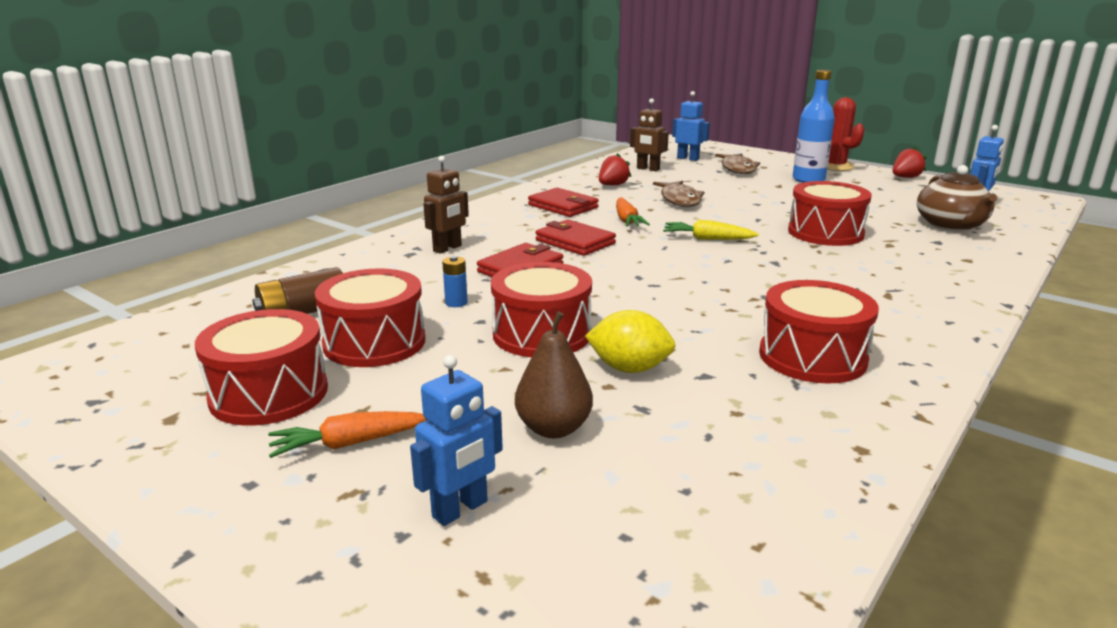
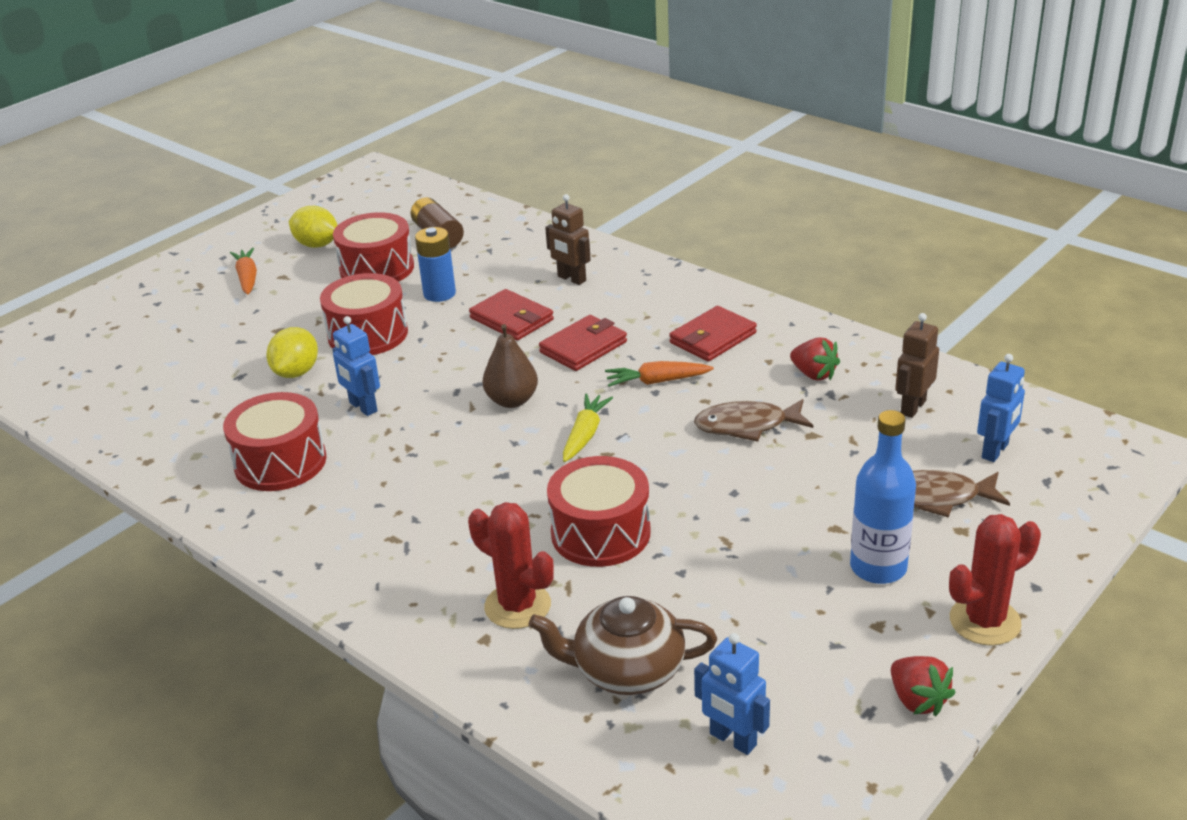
camera: 95 degrees right, 10 degrees up
red drum [195,309,328,426] -> yellow lemon [289,206,338,248]
blue robot [410,355,503,526] -> blue robot moved to [332,316,380,416]
blue battery [442,256,468,307] -> blue battery [415,227,456,302], size x1.72
brown pear [515,311,593,438] -> brown pear moved to [482,324,538,408]
none -> red cactus [468,502,554,629]

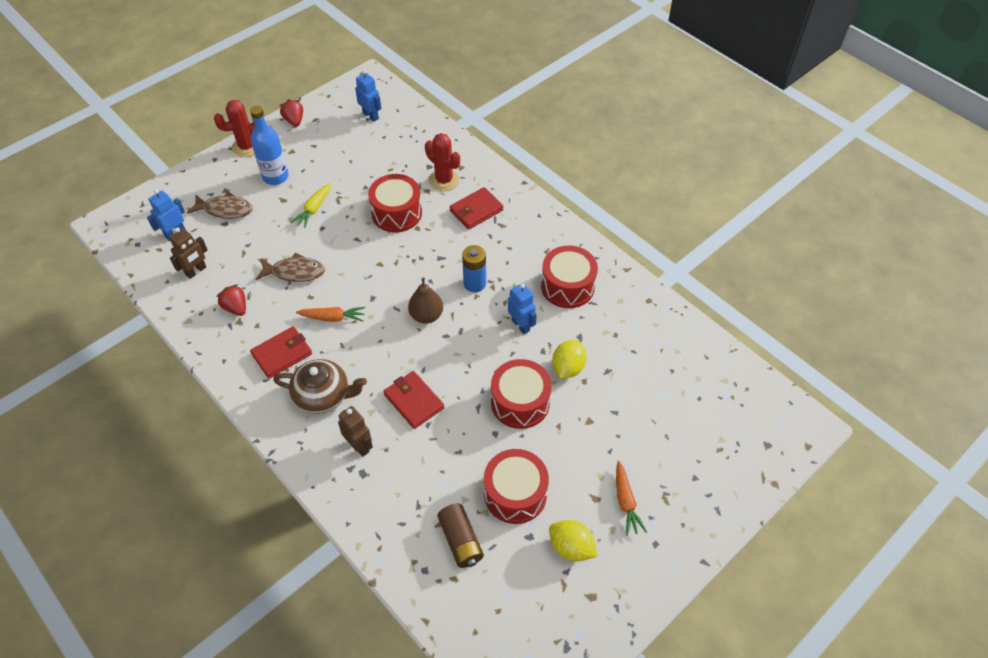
camera: 175 degrees left, 20 degrees up
blue battery [415,227,456,302] -> blue battery moved to [462,245,486,292]
brown teapot [529,596,717,695] -> brown teapot moved to [273,359,367,414]
red wallet [539,315,627,371] -> red wallet moved to [449,187,504,230]
yellow carrot [563,393,613,462] -> yellow carrot moved to [291,183,332,228]

